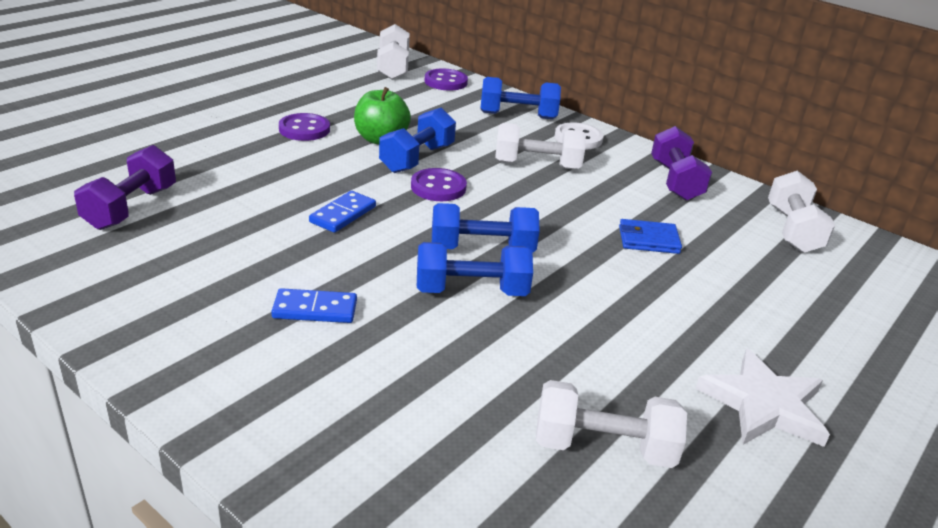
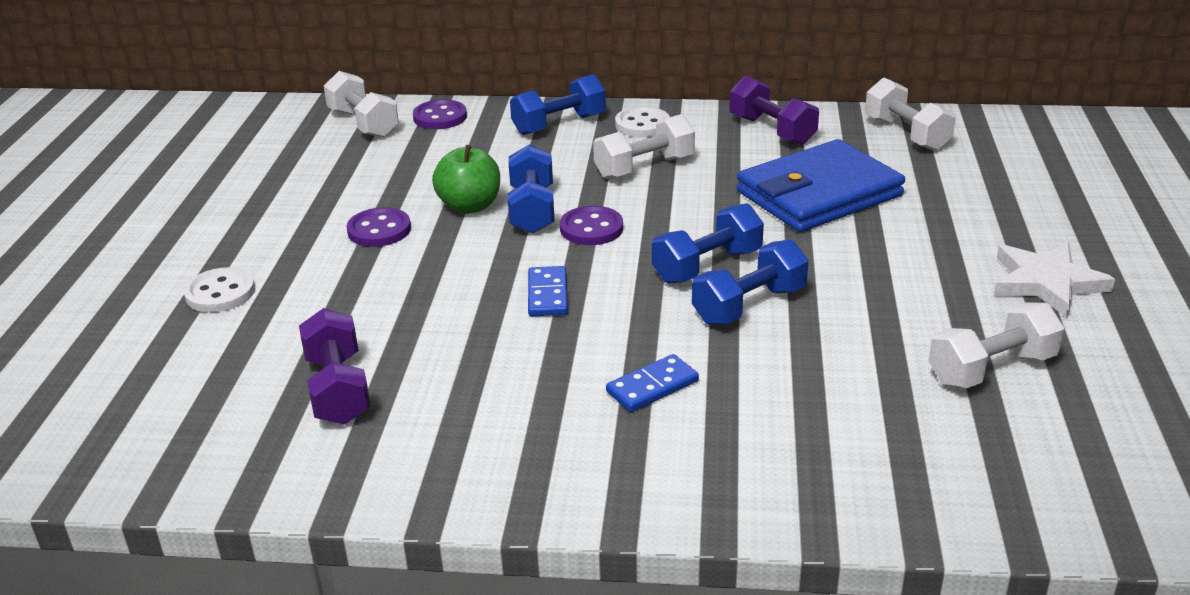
camera: 30 degrees left, 0 degrees up
blue wallet [619,219,682,254] -> blue wallet [737,139,905,232], size x2.29
none -> white button [184,267,255,313]

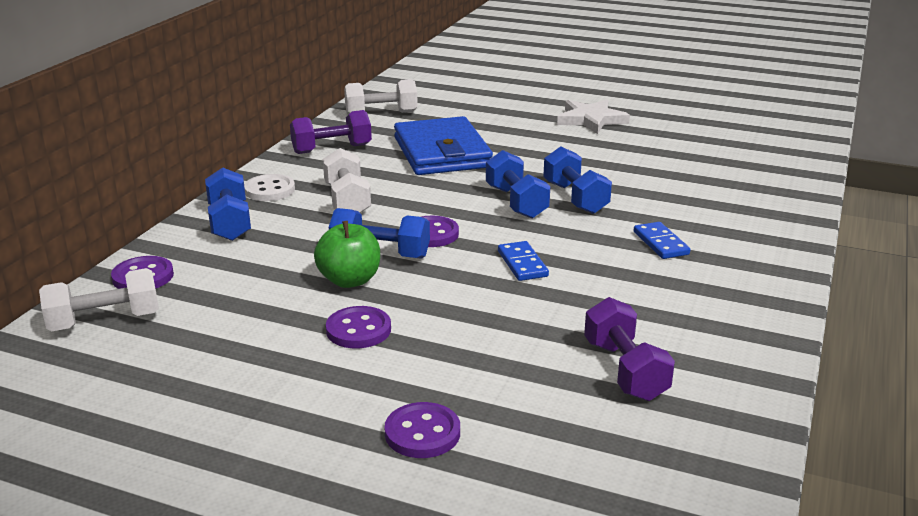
camera: 75 degrees left, 5 degrees down
white button [184,267,255,313] -> purple button [385,402,460,458]
purple dumbbell [299,308,371,425] -> purple dumbbell turned 75 degrees clockwise [584,297,675,401]
blue domino [528,266,568,316] -> blue domino turned 60 degrees clockwise [498,241,549,281]
white dumbbell [928,302,1064,389] -> none

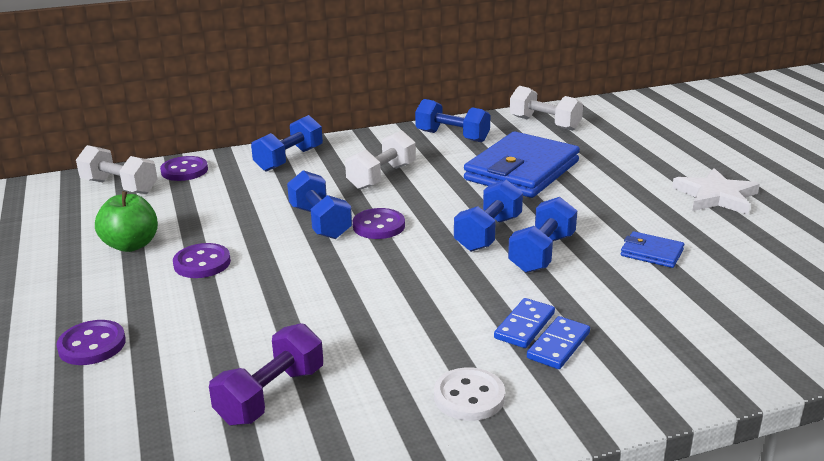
camera: 50 degrees right, 0 degrees up
white button [244,174,295,201] -> white button moved to [434,367,505,421]
purple dumbbell [290,110,372,154] -> blue dumbbell [415,99,490,142]
green apple [314,221,380,288] -> green apple moved to [95,191,158,252]
blue domino [498,241,549,281] -> blue domino moved to [527,316,590,369]
none -> blue wallet [621,231,684,268]

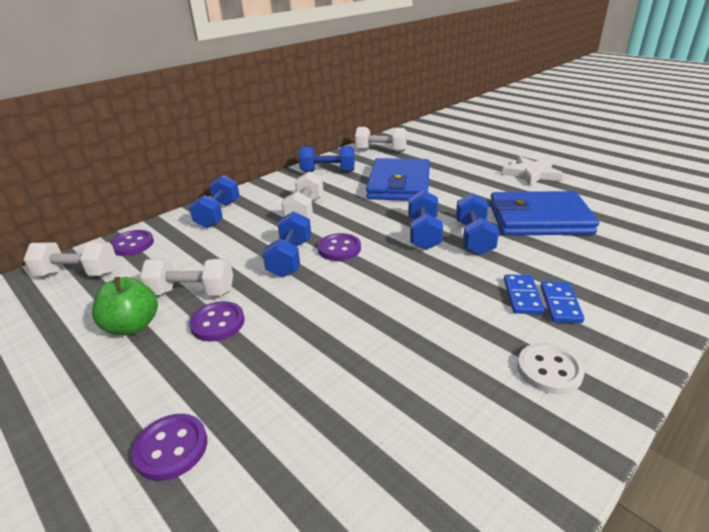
camera: 25 degrees left, 5 degrees up
purple dumbbell [209,323,323,426] -> none
blue dumbbell [287,170,352,239] -> blue dumbbell turned 60 degrees clockwise [263,211,311,278]
blue wallet [621,231,684,268] -> blue wallet [490,191,599,235], size x2.29
none -> white dumbbell [140,259,233,296]

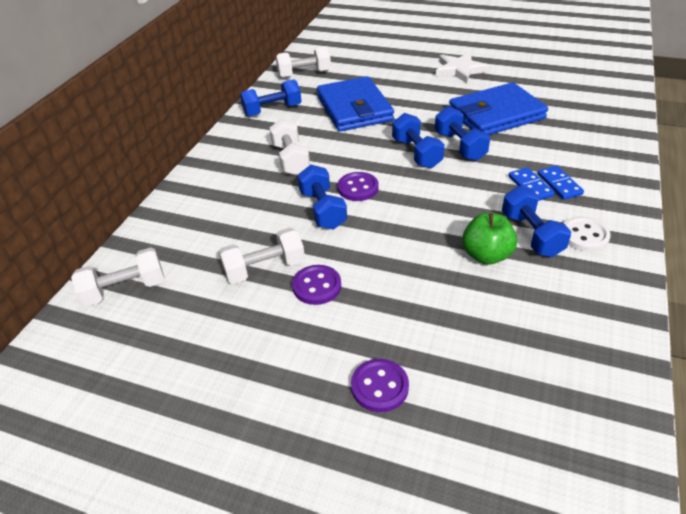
camera: 25 degrees left, 10 degrees up
green apple [92,277,158,335] -> green apple moved to [462,213,517,265]
purple button [110,230,154,256] -> none
blue dumbbell [189,175,240,228] -> blue dumbbell moved to [502,186,571,257]

